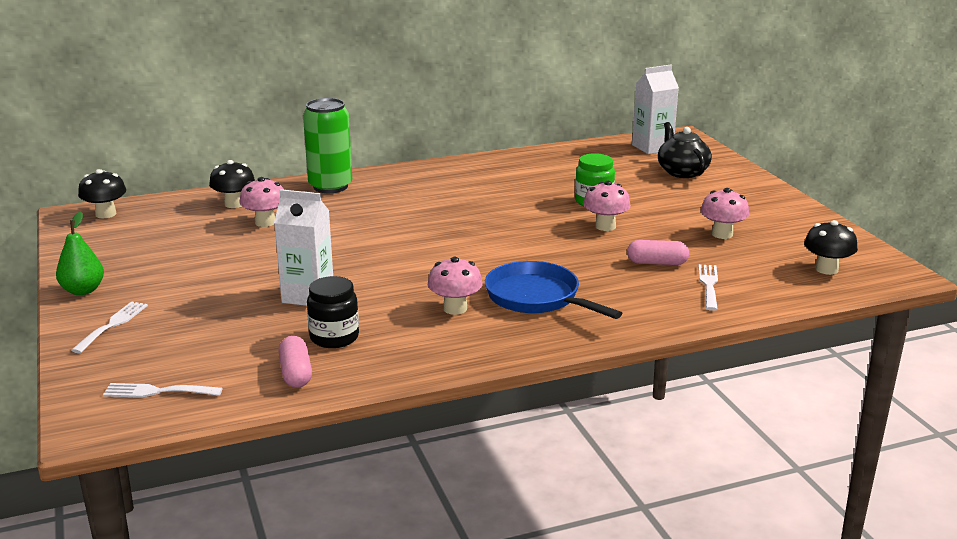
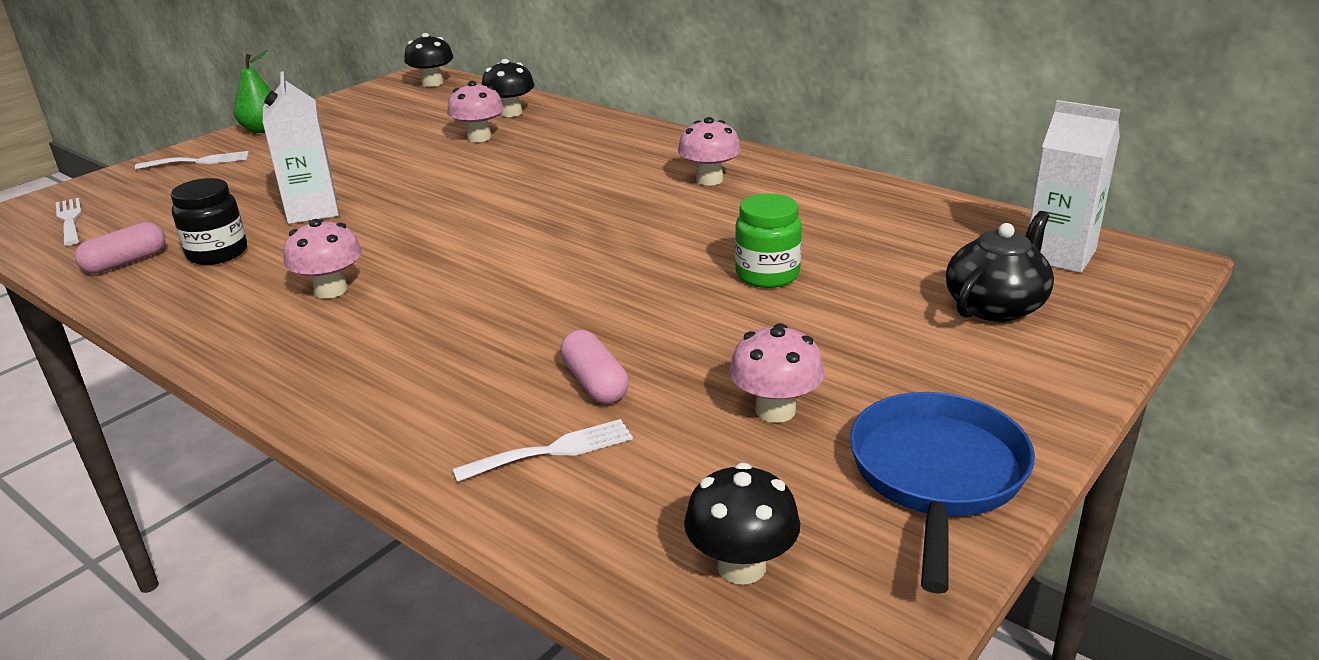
camera: 60 degrees right, 5 degrees up
green can [303,98,352,193] -> none
blue pan [485,261,622,319] -> blue pan moved to [850,392,1035,594]
pink mushroom [583,181,631,231] -> pink mushroom moved to [678,117,741,186]

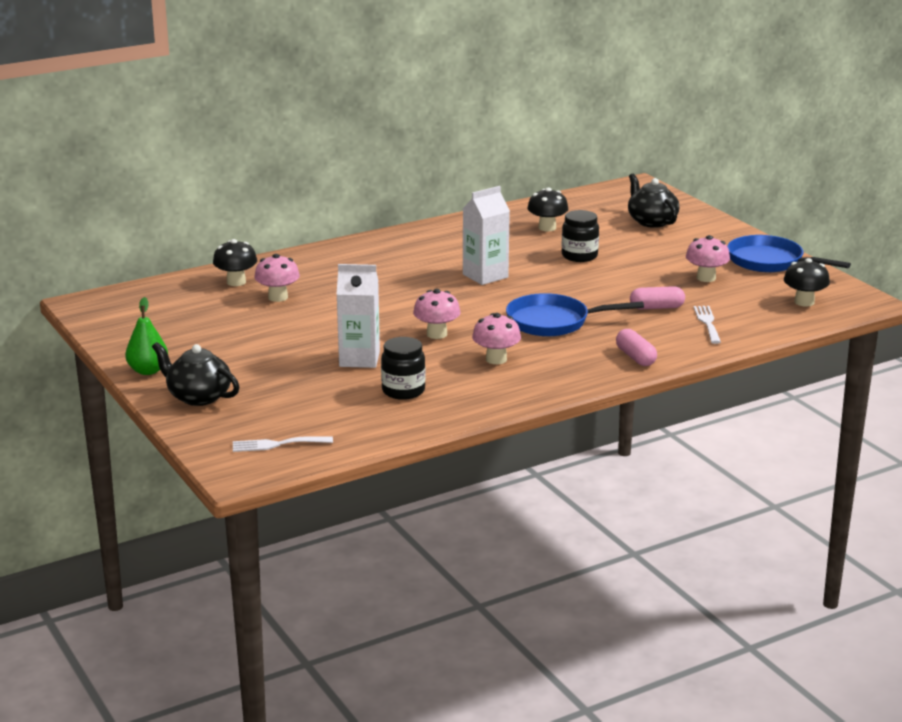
camera: 70 degrees left, 5 degrees down
pink capsule [75,222,165,274] -> pink capsule moved to [616,329,657,366]
white fork [135,151,249,170] -> black teapot [152,342,239,406]
black mushroom [404,33,453,87] -> black mushroom moved to [527,187,568,231]
pink mushroom [678,117,741,186] -> pink mushroom moved to [413,289,461,339]
green jar [735,194,802,288] -> black jar [561,210,599,262]
white carton [1030,100,1121,273] -> white carton moved to [463,186,510,285]
none -> blue pan [506,293,644,337]

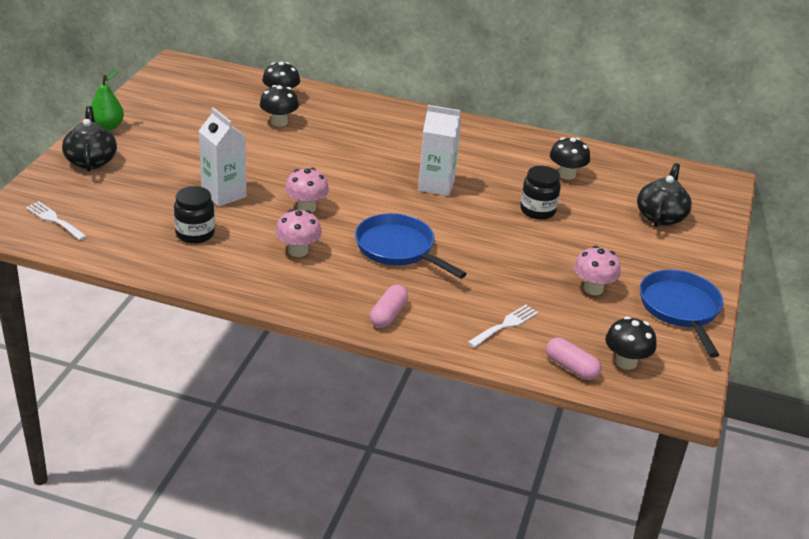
camera: 45 degrees right, 10 degrees up
pink mushroom [254,254,300,302] -> black mushroom [260,85,299,127]
pink capsule [630,286,685,309] -> pink capsule moved to [546,338,601,380]

